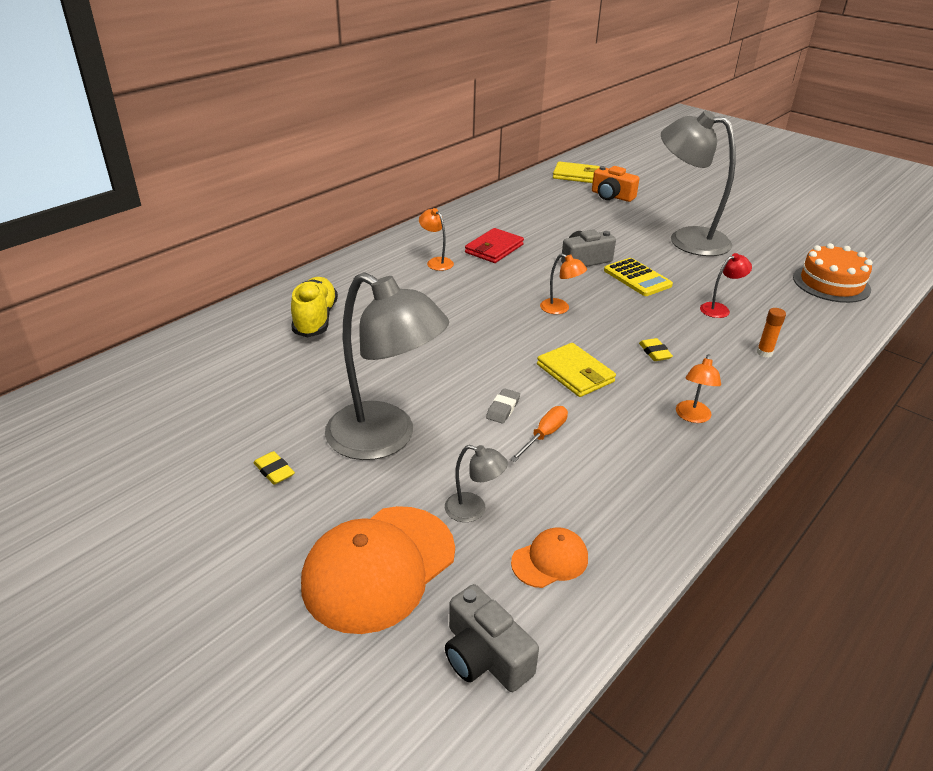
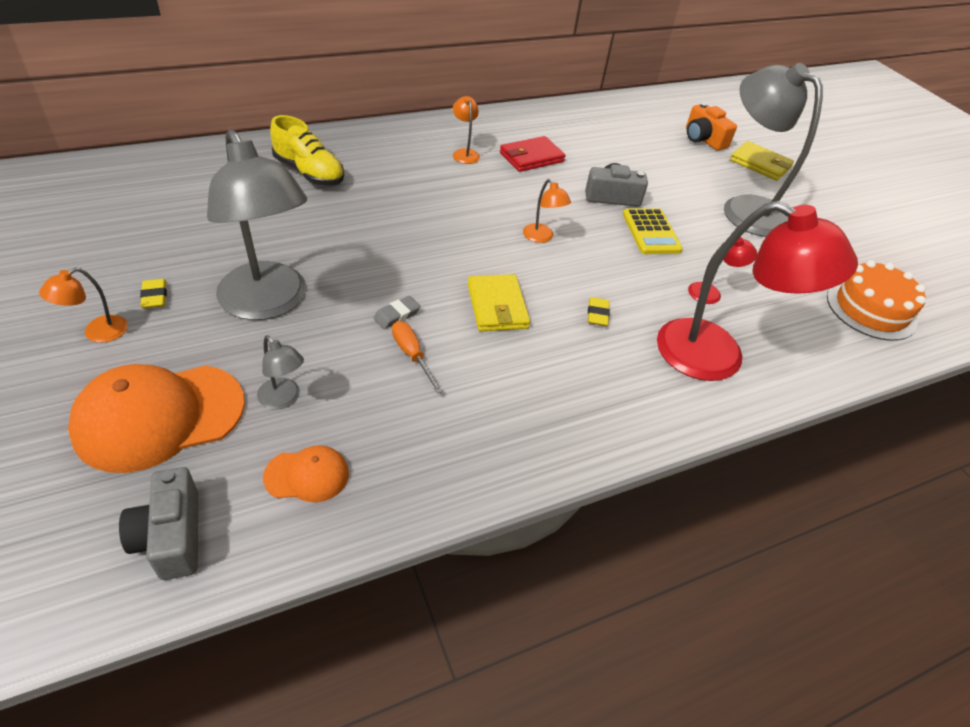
camera: 20 degrees right, 10 degrees up
yellow shoe [291,277,338,337] -> yellow shoe turned 105 degrees clockwise [270,115,344,186]
orange screwdriver [510,406,568,462] -> orange screwdriver turned 90 degrees counterclockwise [392,321,443,394]
yellow wallet [553,161,600,183] -> yellow wallet moved to [730,141,794,181]
orange lamp [676,354,721,423] -> orange lamp moved to [39,268,128,343]
orange glue stick [757,308,786,357] -> red lamp [657,201,858,381]

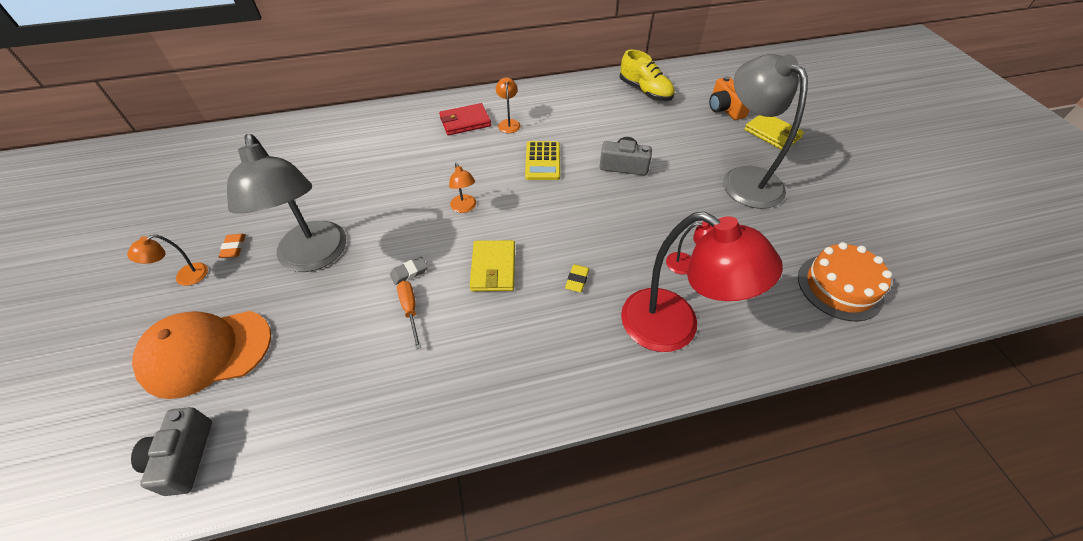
camera: 15 degrees right, 5 degrees up
yellow eraser [140,279,167,309] -> orange eraser [218,234,246,258]
grey lamp [257,336,304,410] -> none
orange cap [263,445,349,503] -> none
yellow shoe [270,115,344,186] -> yellow shoe moved to [620,49,674,101]
red wallet [500,136,566,172] -> red wallet moved to [439,103,491,135]
orange lamp [523,179,571,243] -> orange lamp moved to [449,163,476,213]
yellow calculator [623,208,683,254] -> yellow calculator moved to [525,141,560,180]

